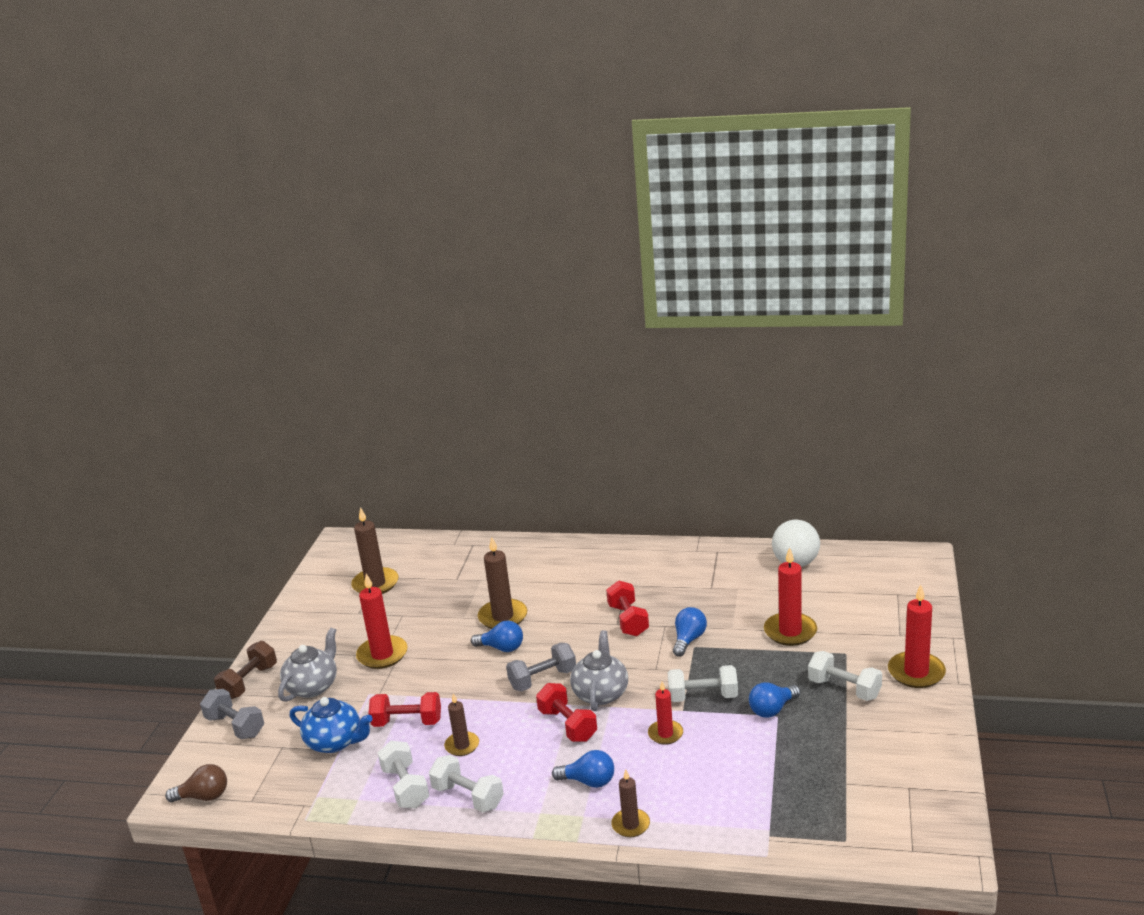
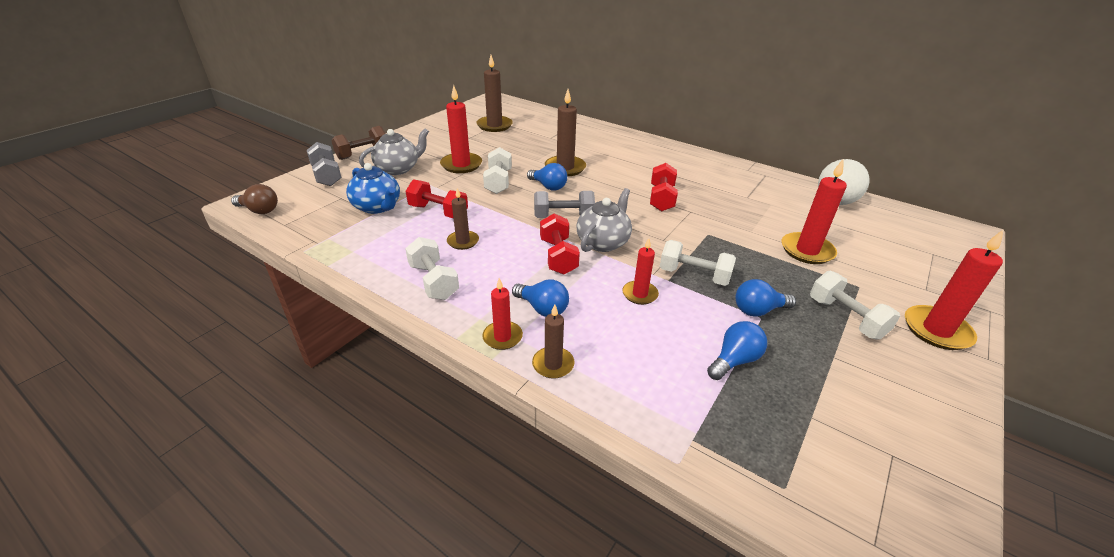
camera: 20 degrees right, 10 degrees up
white dumbbell [378,741,429,808] -> white dumbbell moved to [483,147,512,194]
blue light bulb [673,607,707,656] -> blue light bulb moved to [707,321,767,380]
none -> red candle [482,278,523,350]

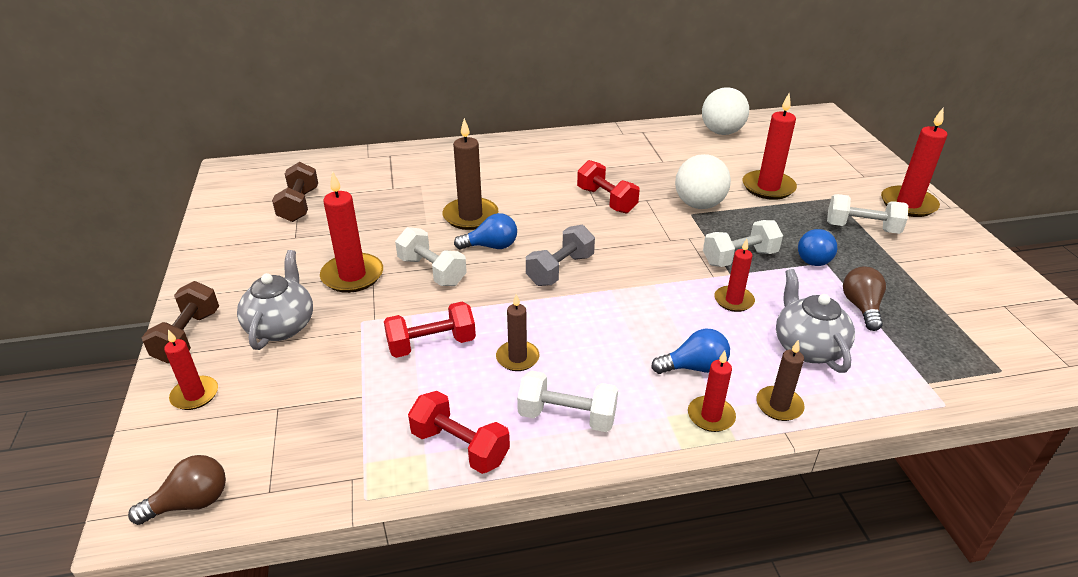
camera: 45 degrees left, 0 degrees up
grey dumbbell [307,142,342,186] -> red candle [164,330,218,410]
blue teapot [346,163,400,214] -> none
brown candle [477,55,513,132] -> brown dumbbell [272,162,318,222]
red dumbbell [540,213,580,275] -> red dumbbell moved to [408,391,510,474]
grey teapot [576,188,632,252] -> grey teapot moved to [776,269,855,373]
blue light bulb [707,321,767,380] -> brown light bulb [843,267,886,331]
none -> white ball [675,154,731,209]

